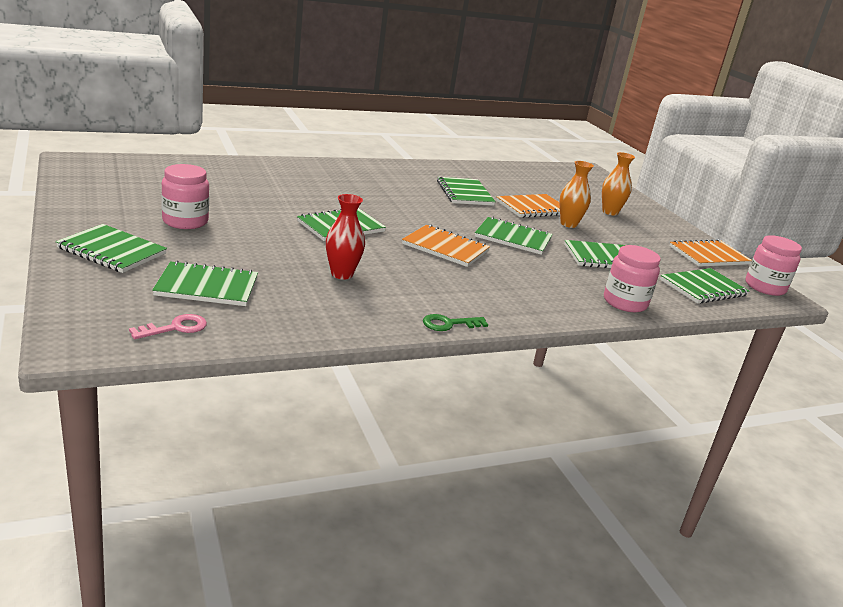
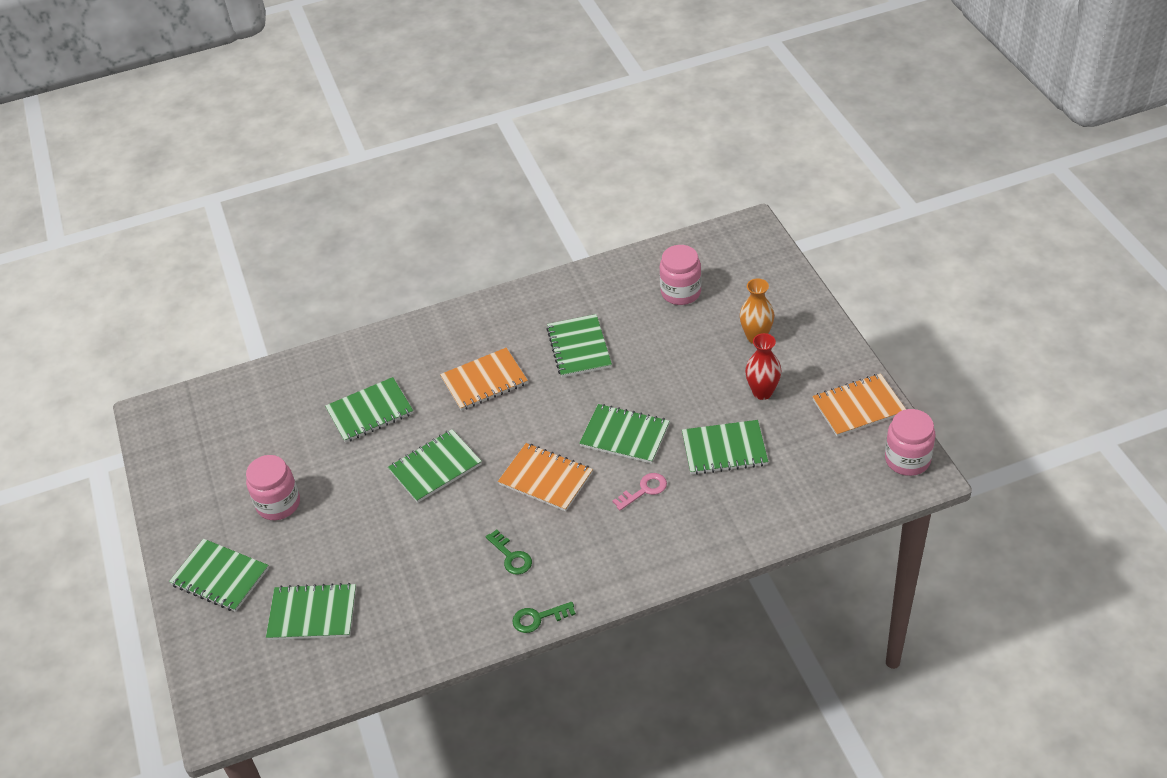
camera: 10 degrees right, 20 degrees up
pink key [129,314,207,339] -> pink key moved to [612,473,667,511]
red vase [326,194,365,280] -> red vase moved to [745,333,781,400]
orange notebook [496,194,560,218] -> orange notebook moved to [440,348,528,411]
orange vase [559,161,594,228] -> none
pink jar [604,245,661,312] -> pink jar moved to [660,245,701,305]
green notebook [660,268,749,304] -> green notebook moved to [325,377,413,443]
none -> green key [486,529,532,575]

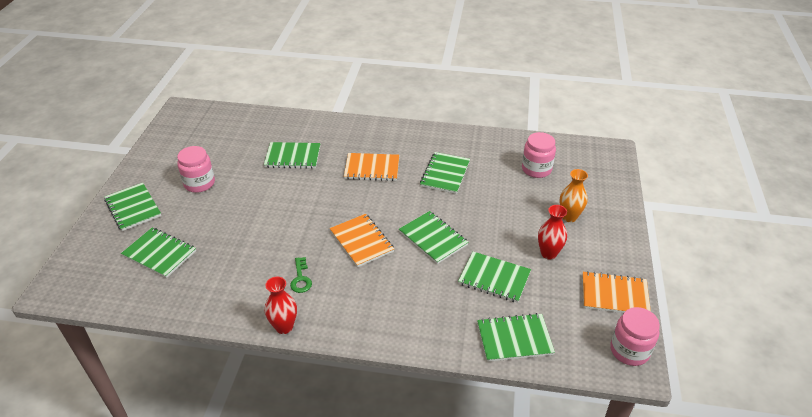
camera: 25 degrees right, 5 degrees down
green notebook [388,429,482,503] -> green notebook moved to [477,313,555,362]
green key [512,602,576,633] -> red vase [265,276,297,334]
pink key [612,473,667,511] -> none

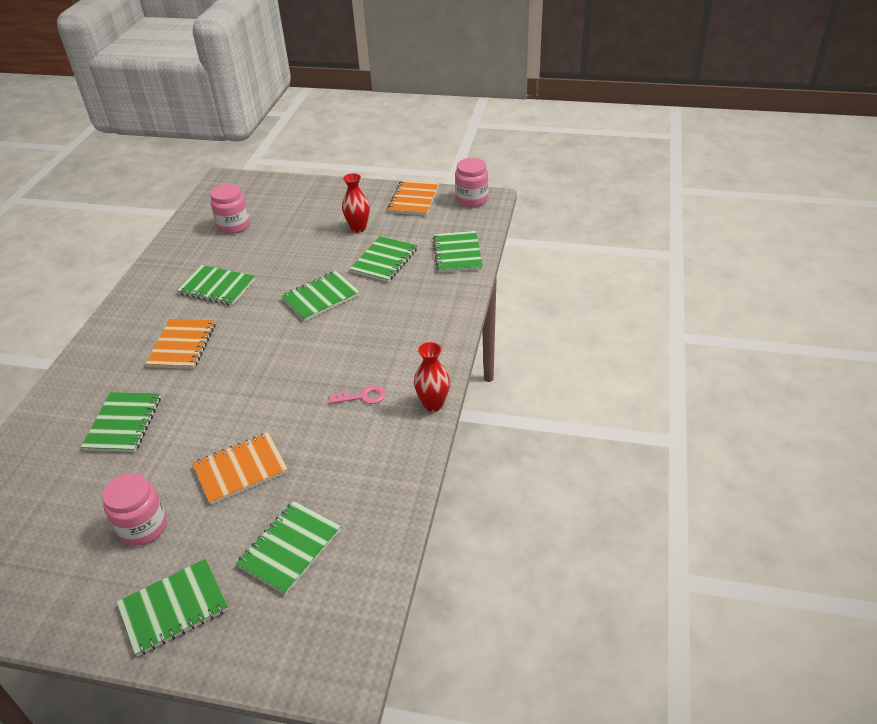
camera: 85 degrees left, 0 degrees up
green key [290,257,312,293] -> pink key [330,385,386,404]
orange notebook [330,214,394,267] -> orange notebook moved to [193,432,288,505]
orange vase [560,169,588,222] -> none

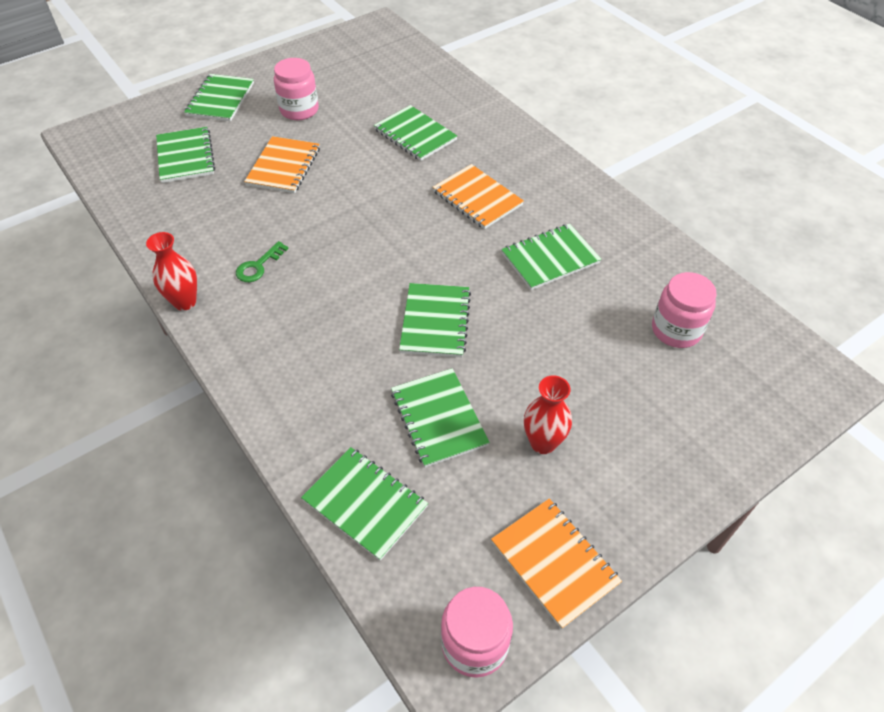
camera: 130 degrees right, 10 degrees up
pink key [330,385,386,404] -> green key [236,241,289,282]

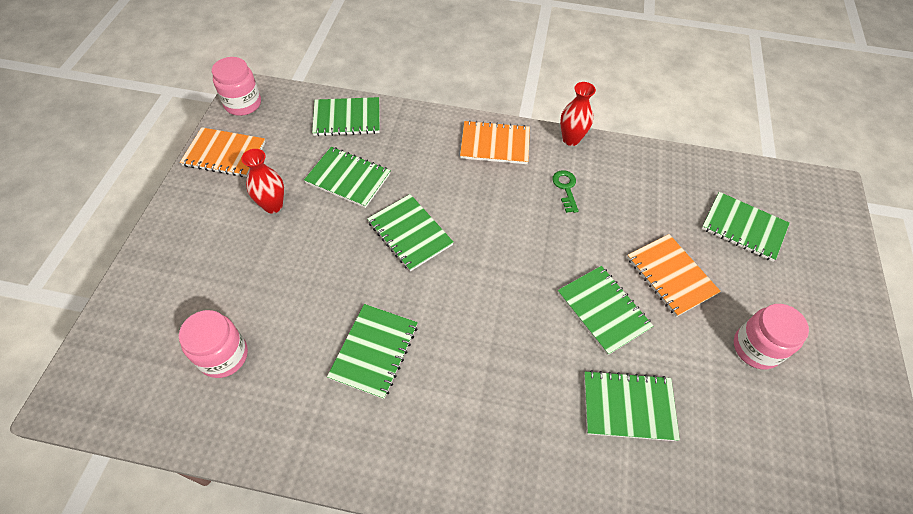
camera: 135 degrees right, 5 degrees up
green notebook [184,74,254,121] -> green notebook moved to [558,266,653,355]
orange notebook [433,164,524,229] -> orange notebook moved to [460,120,530,164]

